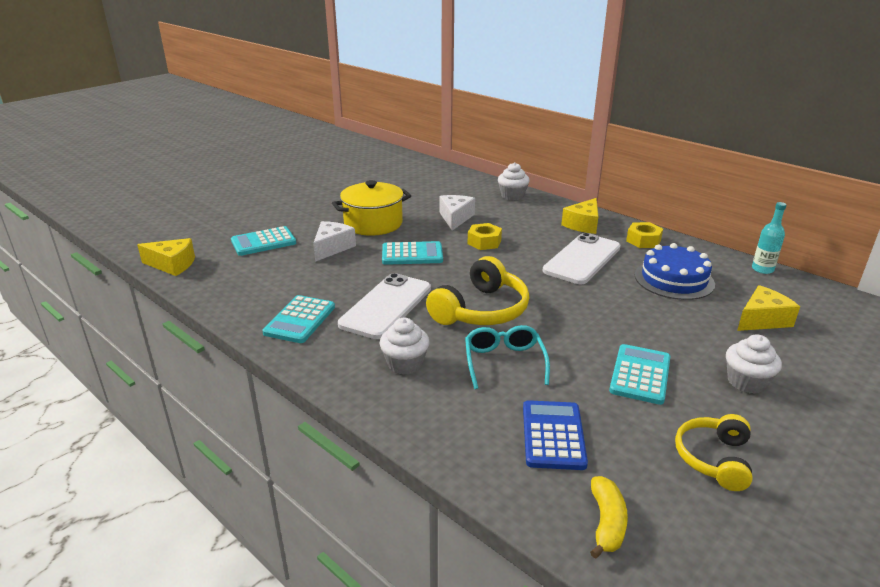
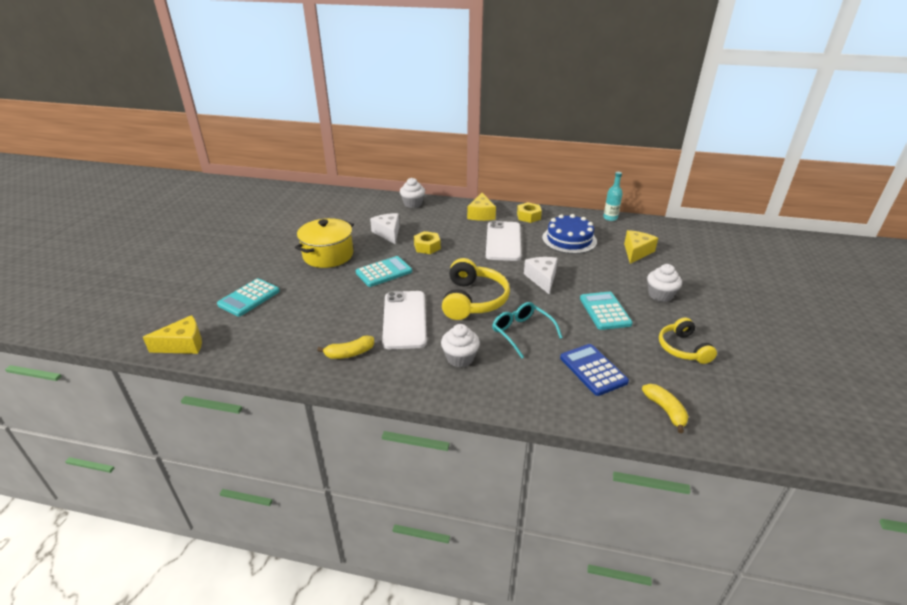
camera: 30 degrees left, 5 degrees up
turquoise calculator [262,295,335,343] -> yellow banana [317,335,374,359]
white cheese [313,221,356,262] -> white cheese moved to [524,257,558,294]

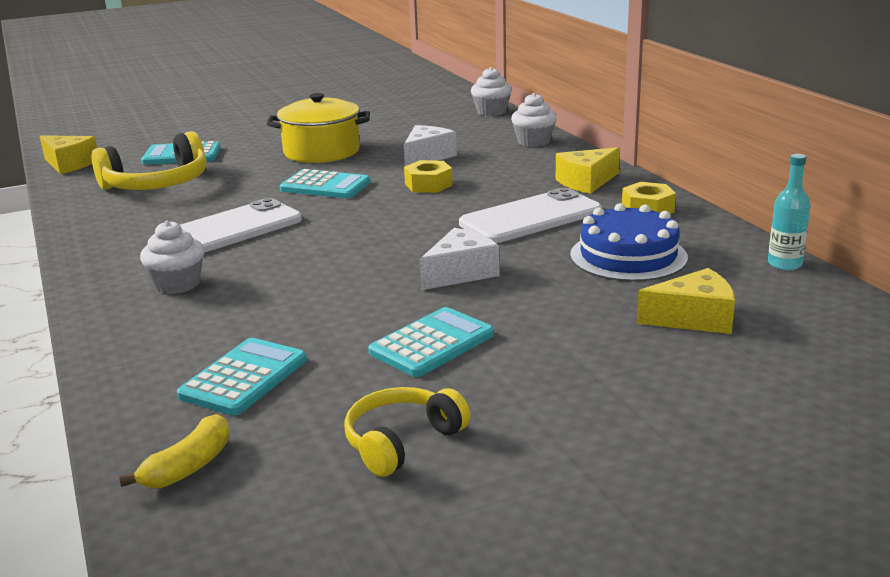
camera: 55 degrees right, 10 degrees down
yellow banana [317,335,374,359] -> none
yellow headphones [442,258,510,320] -> yellow headphones moved to [91,131,206,190]
turquoise glasses [492,302,563,358] -> none
blue calculator [560,344,629,396] -> turquoise calculator [177,338,307,416]
white cupcake [647,264,682,302] -> white cupcake moved to [471,67,512,116]

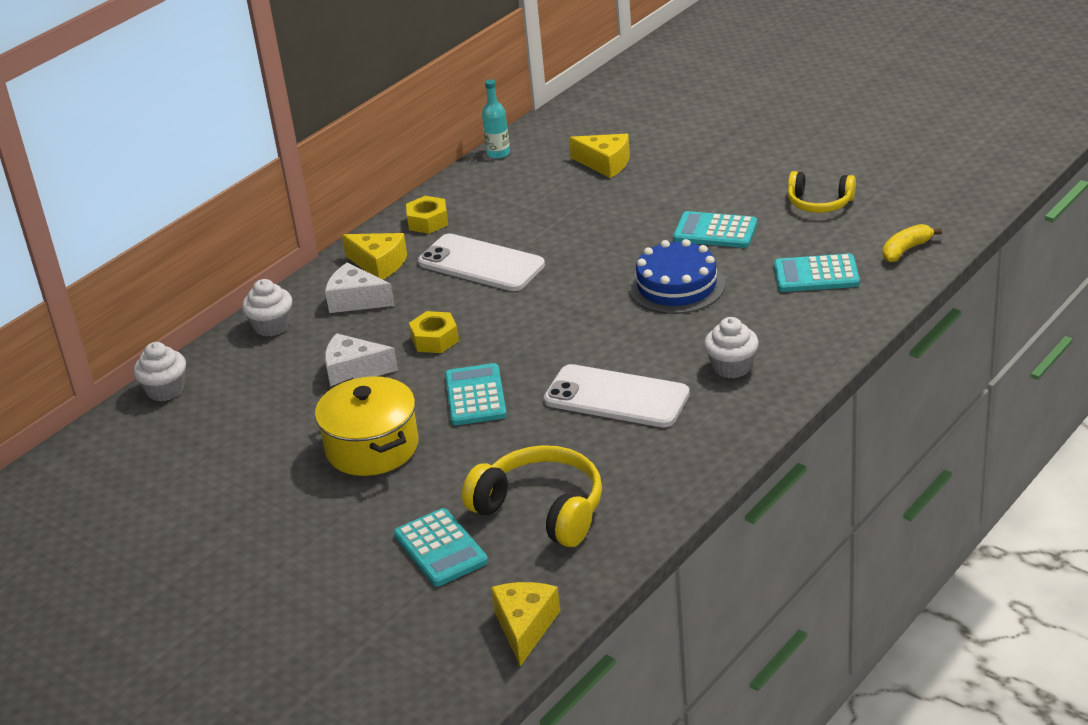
camera: 115 degrees left, 10 degrees up
yellow banana [119,414,230,488] -> yellow banana turned 45 degrees counterclockwise [883,224,942,262]
white cheese [420,228,500,290] -> white cheese moved to [325,262,395,313]
blue cake [570,203,688,282] -> blue cake moved to [629,239,725,314]
yellow cheese [637,268,735,334] -> yellow cheese turned 150 degrees clockwise [569,134,630,178]

